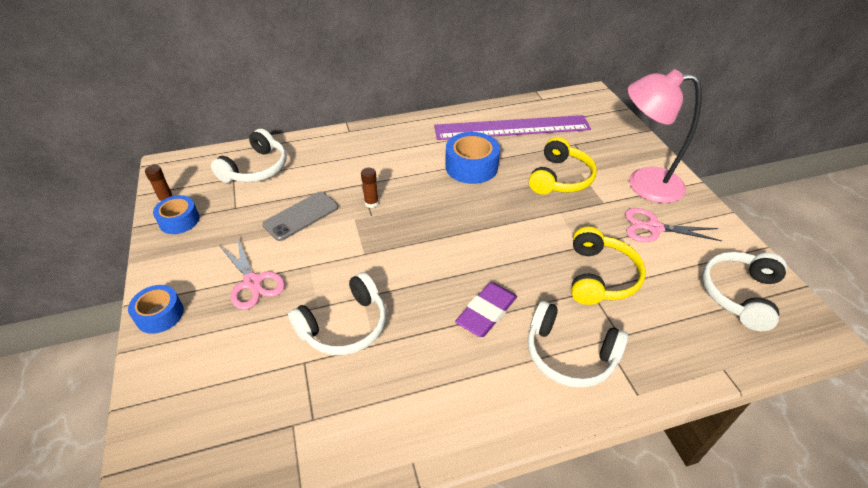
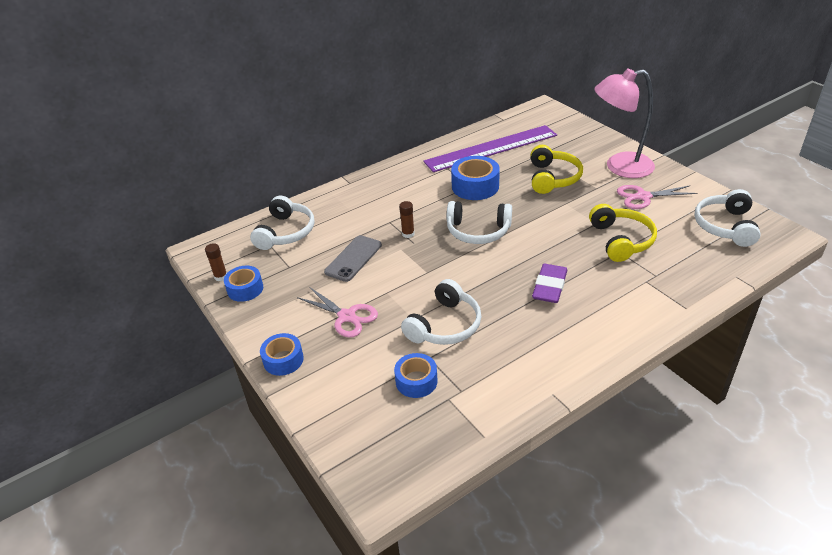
camera: 15 degrees left, 5 degrees down
white headphones [528,301,629,388] -> white headphones moved to [447,201,512,244]
none -> blue tape [394,353,438,398]

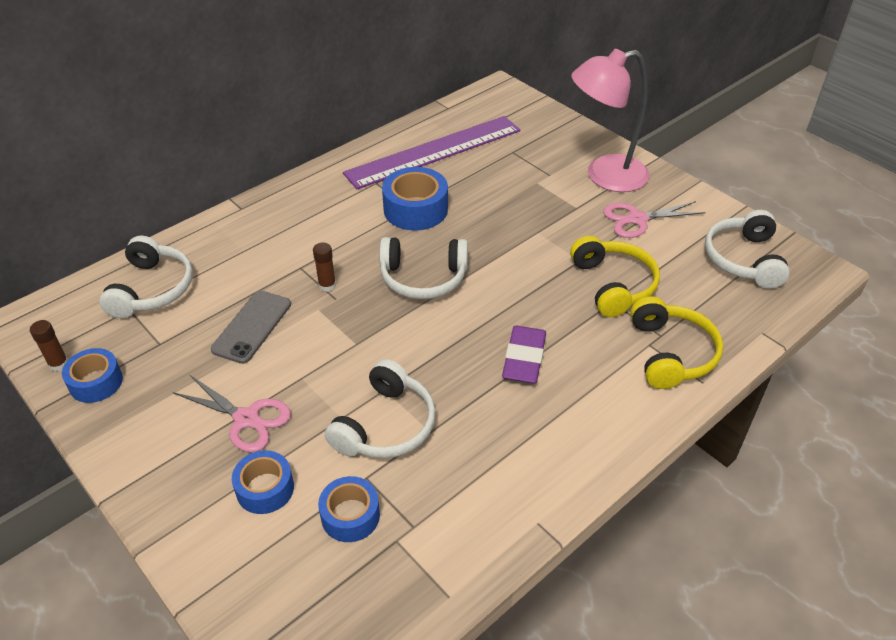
camera: 10 degrees left, 5 degrees up
blue tape [260,333,304,376] -> blue tape moved to [232,450,294,514]
yellow headphones [531,145,583,194] -> yellow headphones moved to [631,296,723,389]

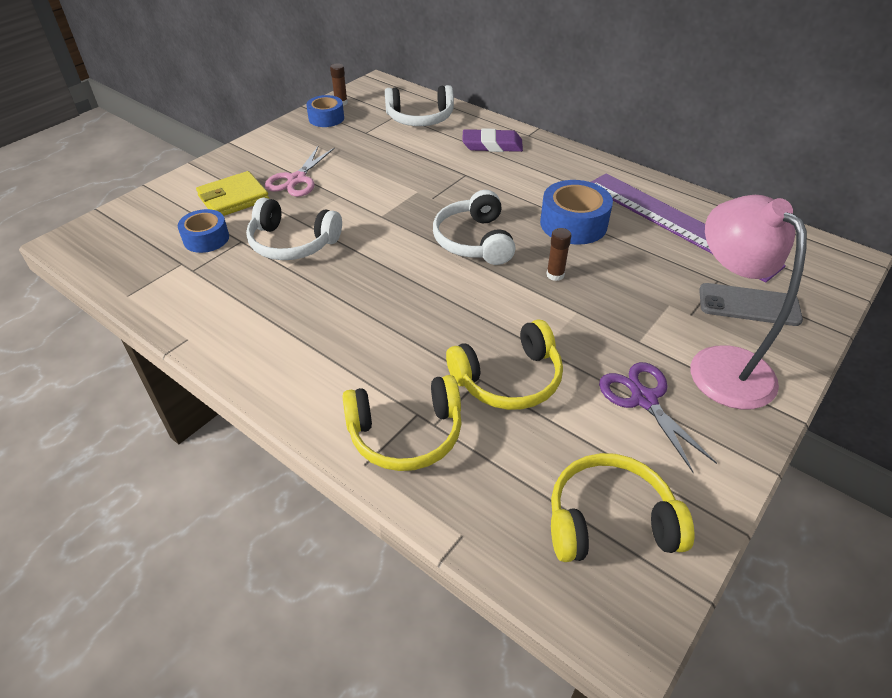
camera: 80 degrees right, 0 degrees up
grey phone [211,290,291,364] -> grey phone moved to [699,283,803,326]
blue tape [232,450,294,514] -> yellow wallet [196,171,269,216]
brown glue stick [313,242,336,292] -> brown glue stick moved to [546,228,571,281]
purple eraser [502,326,546,384] -> purple eraser moved to [462,128,523,152]
pink scissors [603,201,706,238] -> purple scissors [599,362,717,473]
white headphones [705,210,790,288] -> yellow headphones [551,453,694,562]

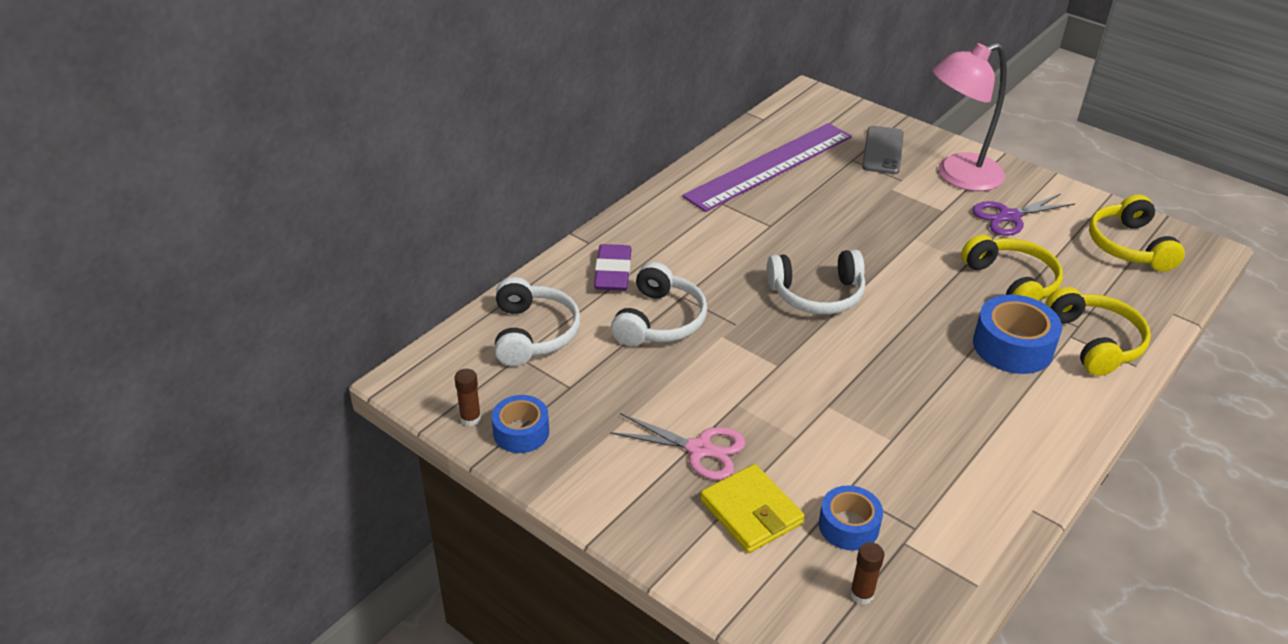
camera: 90 degrees left, 5 degrees down
white headphones [246,197,342,260] -> white headphones moved to [611,262,707,346]
blue tape [540,180,613,245] -> blue tape moved to [973,295,1062,374]
brown glue stick [546,228,571,281] -> brown glue stick moved to [850,542,884,605]

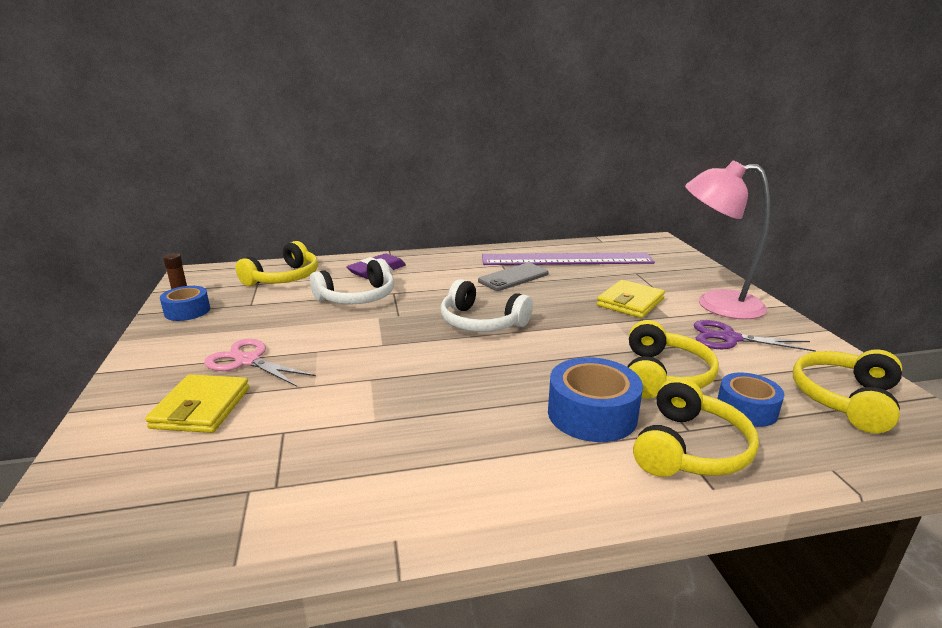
camera: 40 degrees right, 15 degrees down
white headphones [494,277,581,366] -> yellow headphones [235,241,318,286]
pink scissors [610,413,746,480] -> pink scissors turned 150 degrees clockwise [204,339,316,387]
blue tape [819,485,883,551] -> blue tape moved to [717,372,784,427]
brown glue stick [850,542,884,605] -> none
grey phone [862,126,904,174] -> grey phone moved to [478,263,549,291]
none -> yellow wallet [597,280,665,318]

